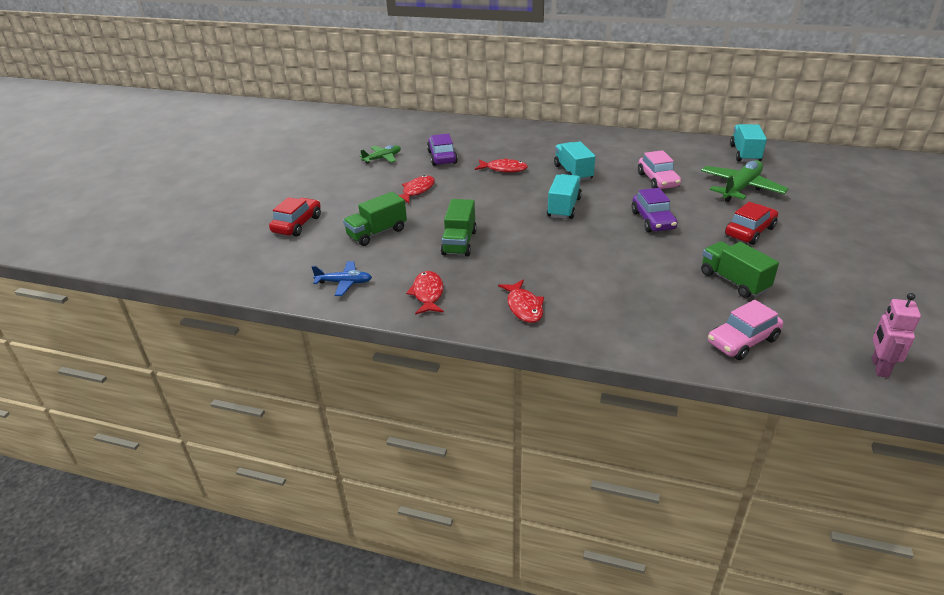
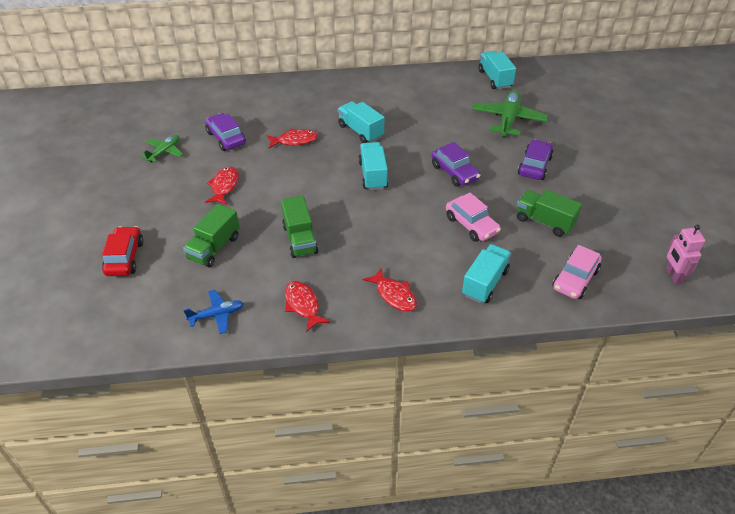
camera: 25 degrees left, 10 degrees up
pink car [638,150,681,189] -> pink car moved to [446,193,501,242]
red car [725,202,778,245] -> purple car [518,139,553,180]
none -> turquoise truck [462,244,511,303]

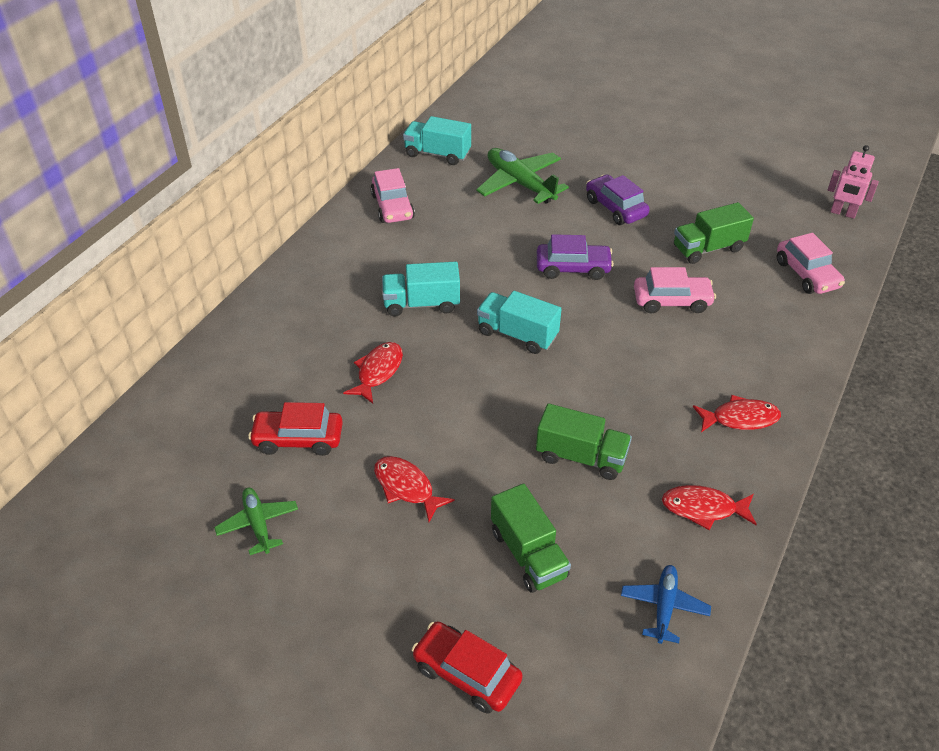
camera: 55 degrees left, 0 degrees up
purple car [205,113,246,151] -> red car [248,402,343,456]
turquoise truck [462,244,511,303] -> none
none -> pink car [370,168,415,223]

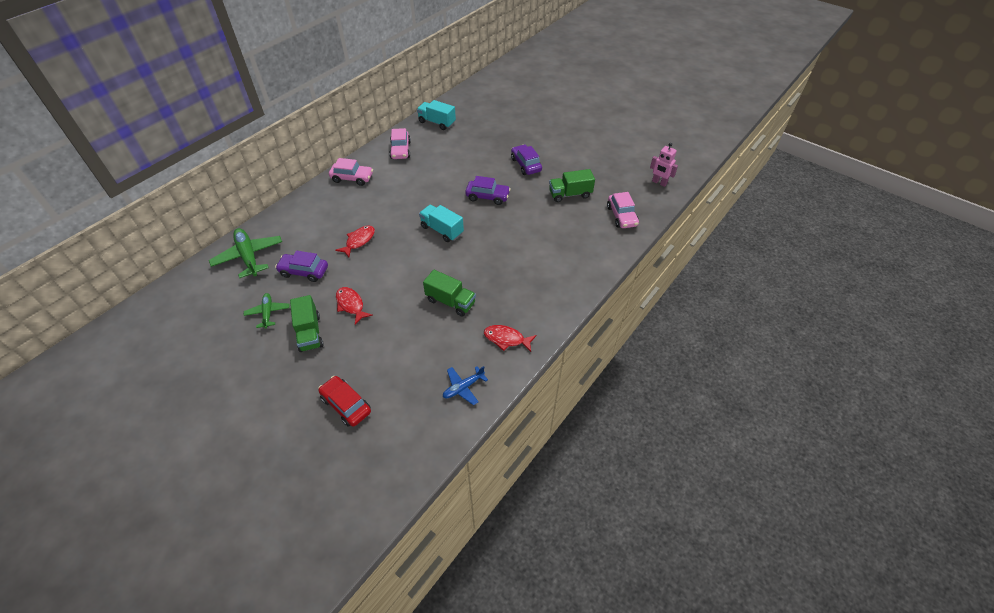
camera: 10 degrees right, 5 degrees up
red car [248,402,343,456] -> purple car [275,251,328,282]
turquoise truck [382,262,460,317] -> none
green plane [476,148,569,204] -> green plane moved to [209,228,282,278]
green truck [491,483,571,593] -> green truck moved to [290,295,324,352]
blue plane [621,565,711,644] -> blue plane turned 150 degrees counterclockwise [443,366,488,405]
pink car [634,267,716,313] -> pink car moved to [329,158,373,186]
red fish [693,395,781,432] -> none

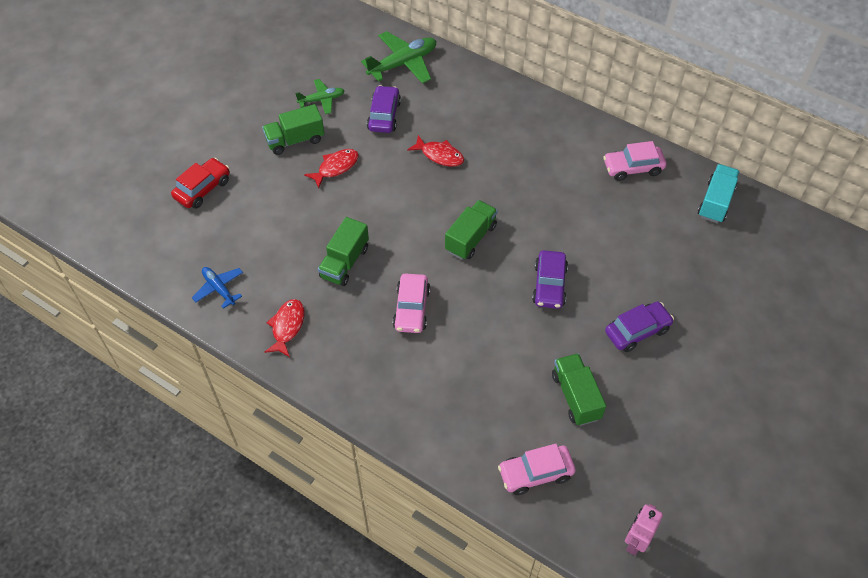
camera: 85 degrees right, 5 degrees up
pink car [329,158,373,186] -> pink car moved to [393,273,430,333]
turquoise truck [419,205,464,242] -> green truck [445,200,498,260]

